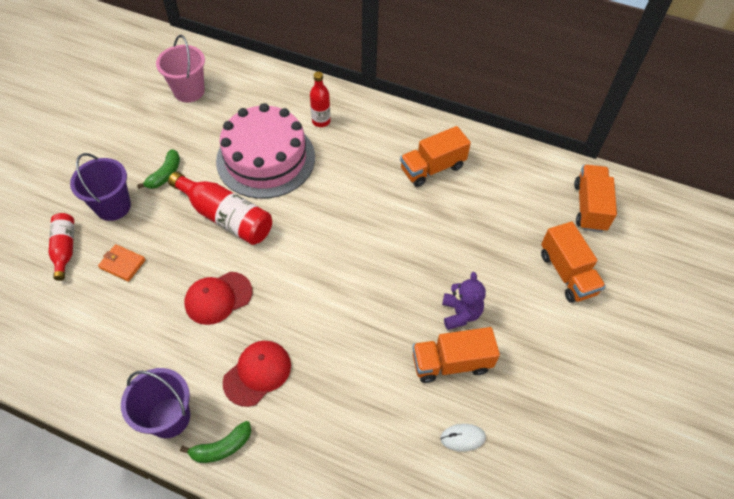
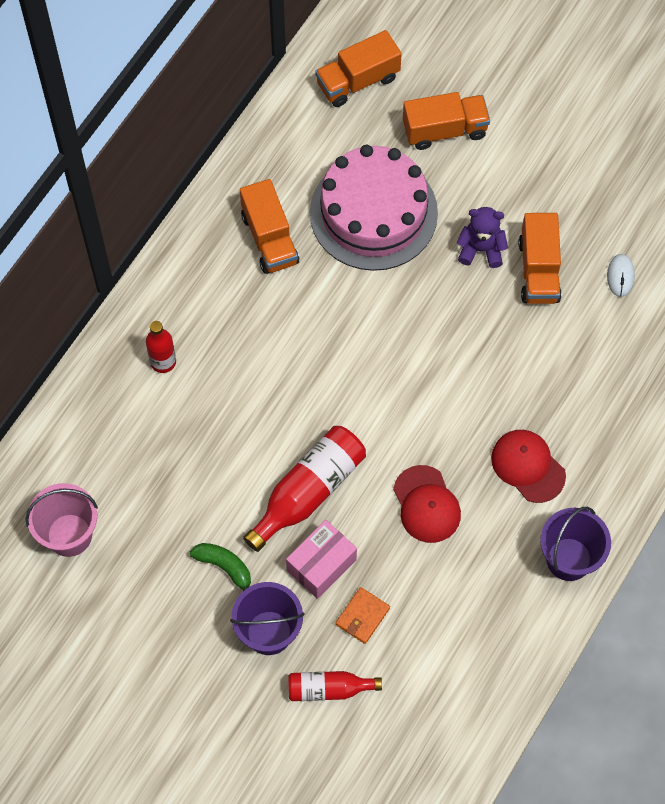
camera: 80 degrees left, 10 degrees up
green banana [180,421,251,463] -> none
pink cake [216,103,315,199] -> pink cake moved to [310,145,438,271]
orange truck [574,165,617,232] -> orange truck turned 45 degrees counterclockwise [315,30,402,107]
none -> pink box [286,520,357,599]

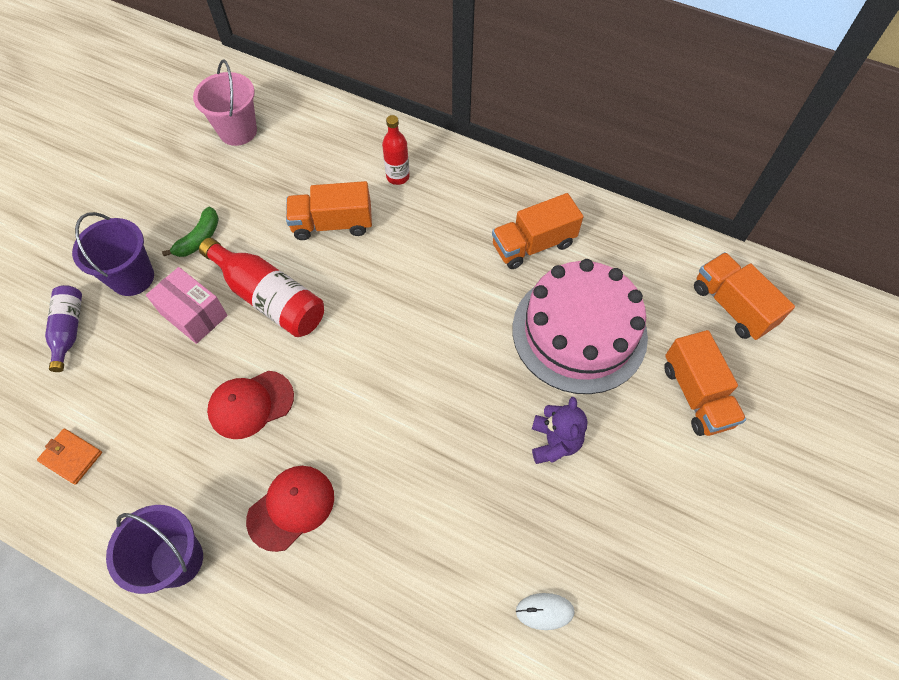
camera: 85 degrees right, 5 degrees down
red bottle [288,671,382,701] -> purple bottle [45,285,82,372]
orange wallet [336,587,390,644] -> orange wallet moved to [37,429,102,485]
orange truck [518,213,561,304] -> orange truck moved to [286,181,372,240]

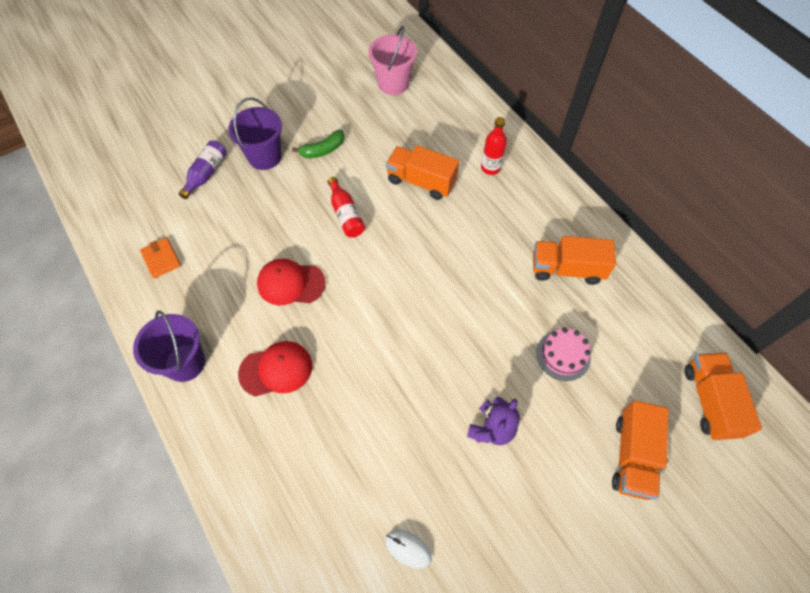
camera: 30 degrees right, 0 degrees up
pink box [146,267,228,344] -> none
red bottle [199,238,324,337] -> red bottle [328,177,365,238], size x0.60
pink cake [512,259,648,394] -> pink cake [536,328,591,381], size x0.45

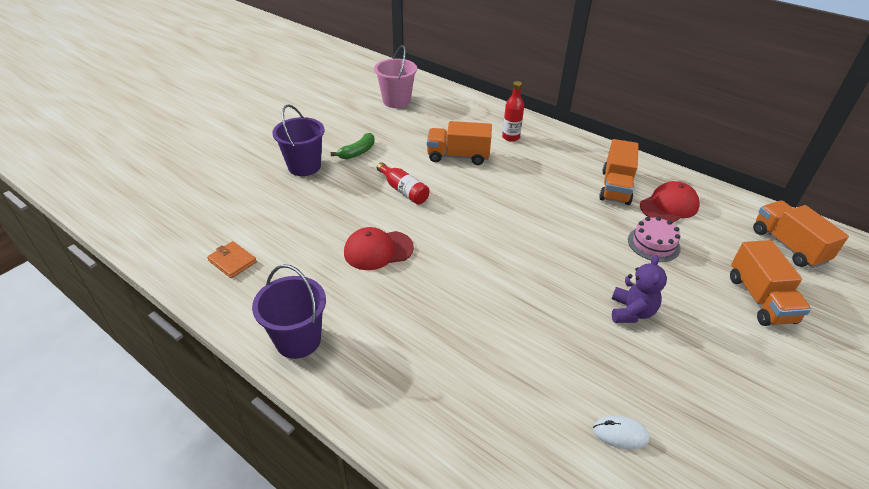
camera: 20 degrees left, 20 degrees down
purple bottle [179,140,227,199] -> none
red cap [238,341,312,397] -> red cap moved to [640,181,700,223]
orange truck [533,236,616,285] -> orange truck turned 60 degrees counterclockwise [599,139,639,205]

